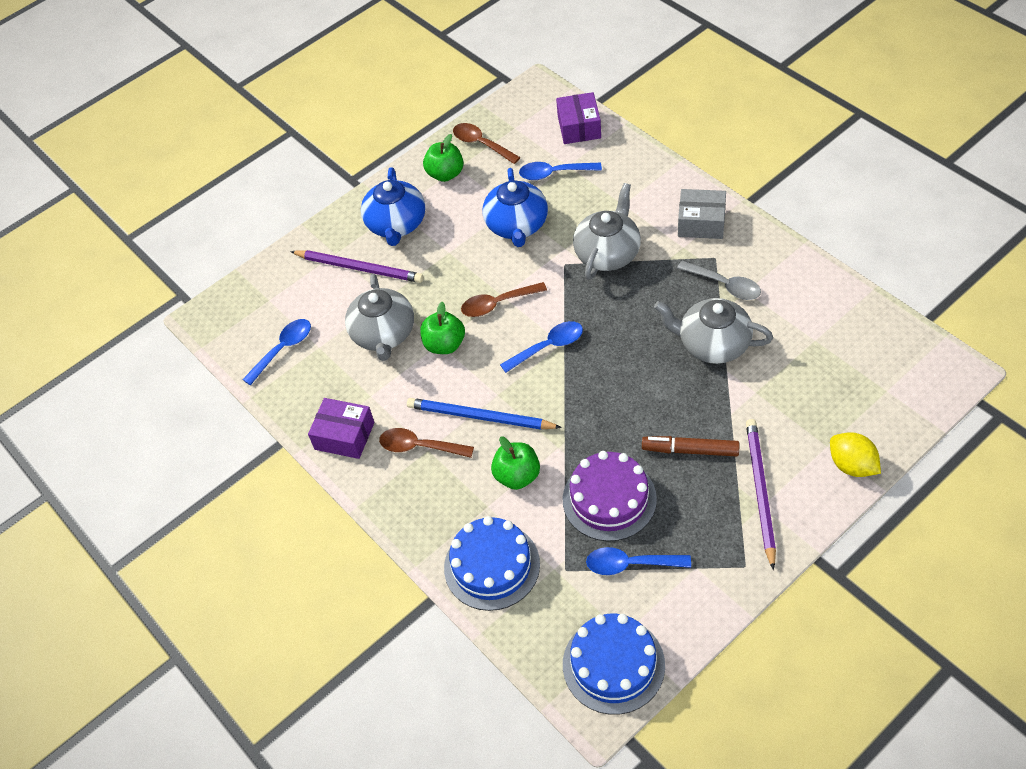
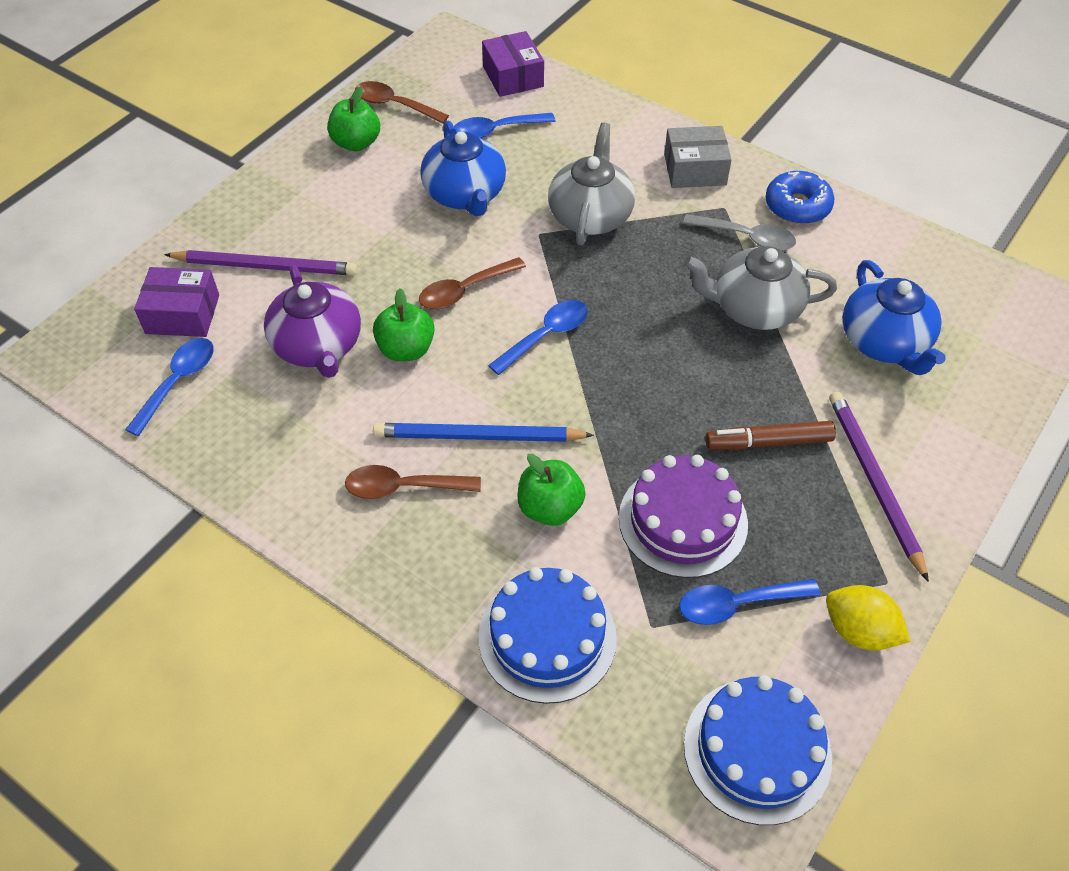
camera: 20 degrees left, 0 degrees up
purple box [308,398,374,459] -> purple box moved to [134,267,219,337]
grey teapot [345,274,414,361] -> purple teapot [264,265,361,378]
blue teapot [361,167,425,246] -> blue teapot moved to [842,260,946,375]
yellow lemon [830,432,881,477] -> yellow lemon moved to [826,585,910,650]
none -> blue donut [766,171,834,224]

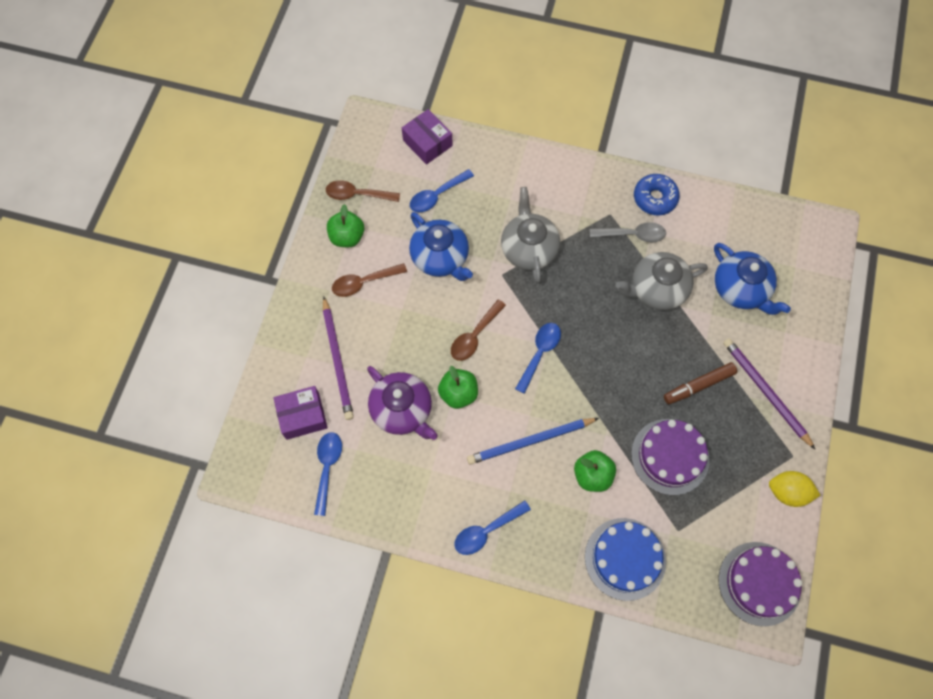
camera: 20 degrees left, 15 degrees up
purple pencil [164,250,357,275] -> purple pencil turned 90 degrees clockwise [323,297,354,420]
brown spoon [345,465,481,499] -> brown spoon moved to [332,263,407,297]
grey box [664,126,732,188] -> none
blue spoon [679,579,820,625] -> blue spoon moved to [454,500,531,555]
blue cake [684,675,832,825] -> purple cake [718,542,802,626]

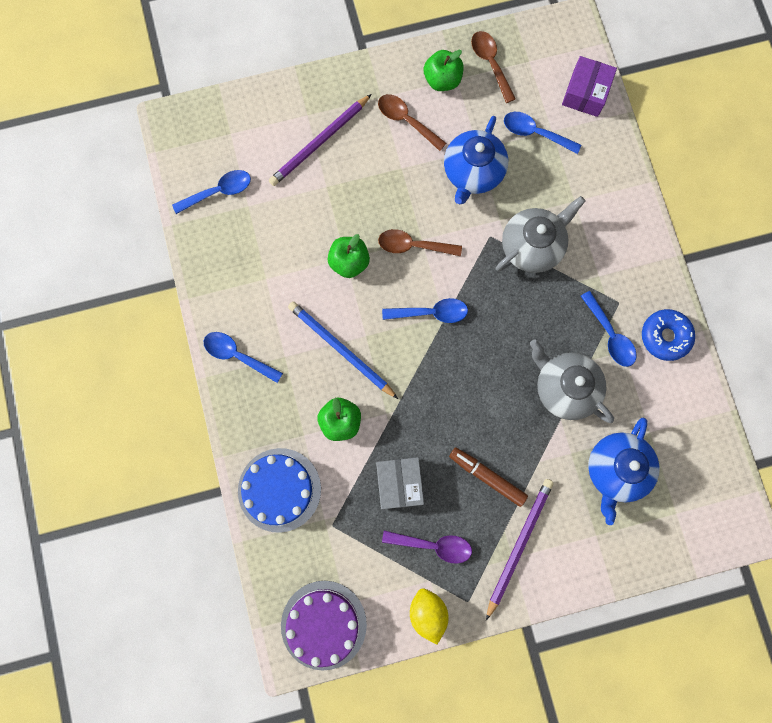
camera: 60 degrees right, 10 degrees up
purple box [273,386,328,440] -> none
purple teapot [367,366,437,440] -> none
grey spoon [590,222,666,242] -> blue spoon [581,291,637,367]
purple cake [631,419,710,495] -> grey box [376,457,424,509]
none -> purple spoon [382,531,472,564]

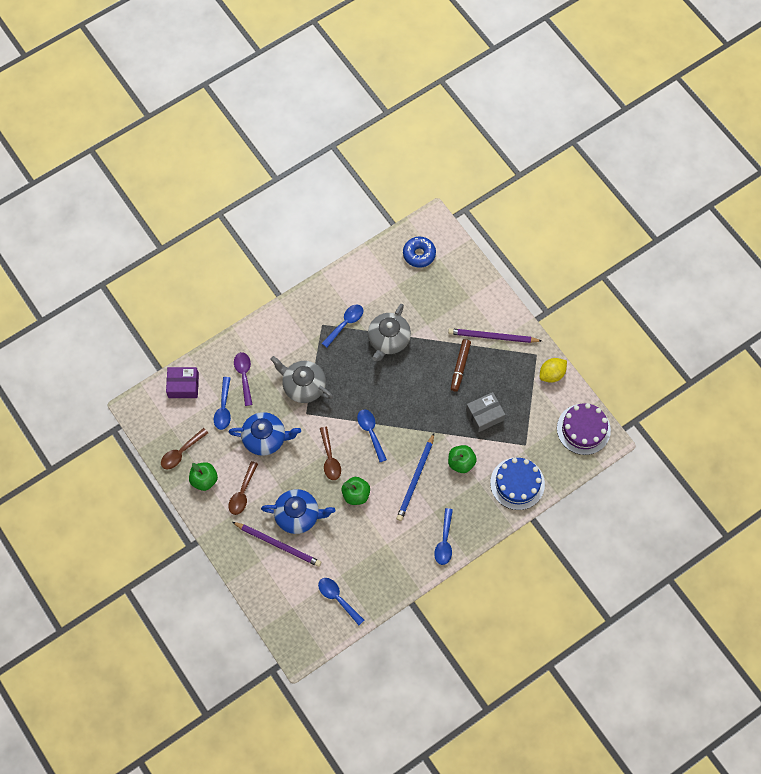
camera: 110 degrees left, 10 degrees down
purple spoon [382,531,472,564] -> purple spoon moved to [234,352,253,406]
blue teapot [588,418,659,525] -> blue teapot moved to [261,489,335,534]
blue donut [642,309,695,361] -> blue donut moved to [403,237,436,268]

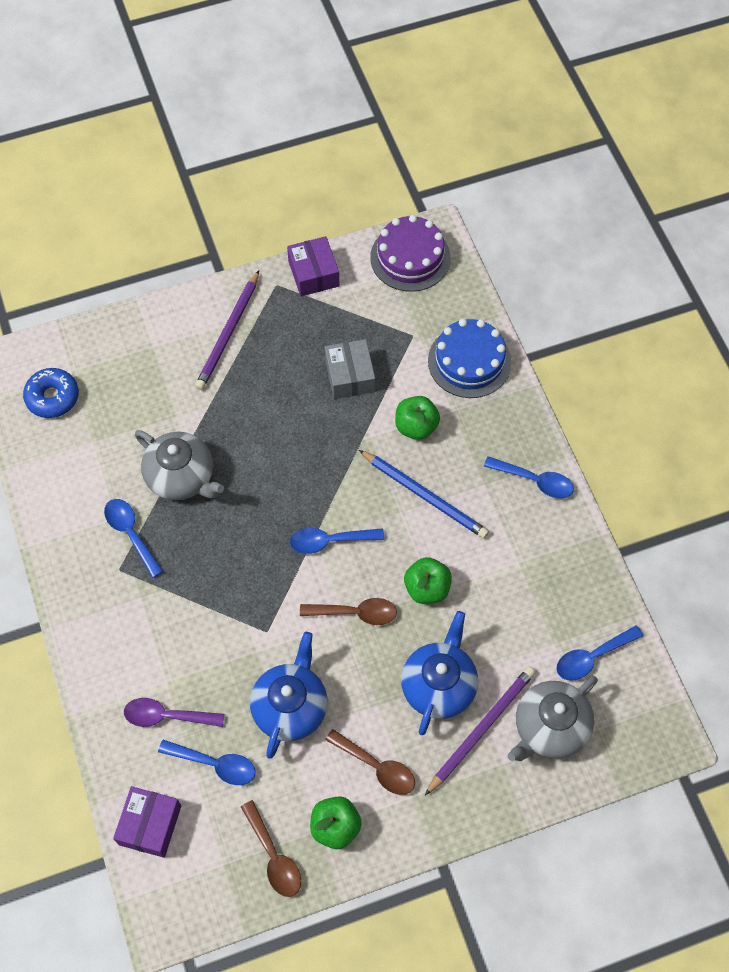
camera: 75 degrees left, 5 degrees down
grey teapot [270,356,333,403] -> grey teapot moved to [508,676,598,761]
brown marker [451,339,471,392] -> none
yellow lemon [540,358,567,383] -> purple box [287,236,339,296]

